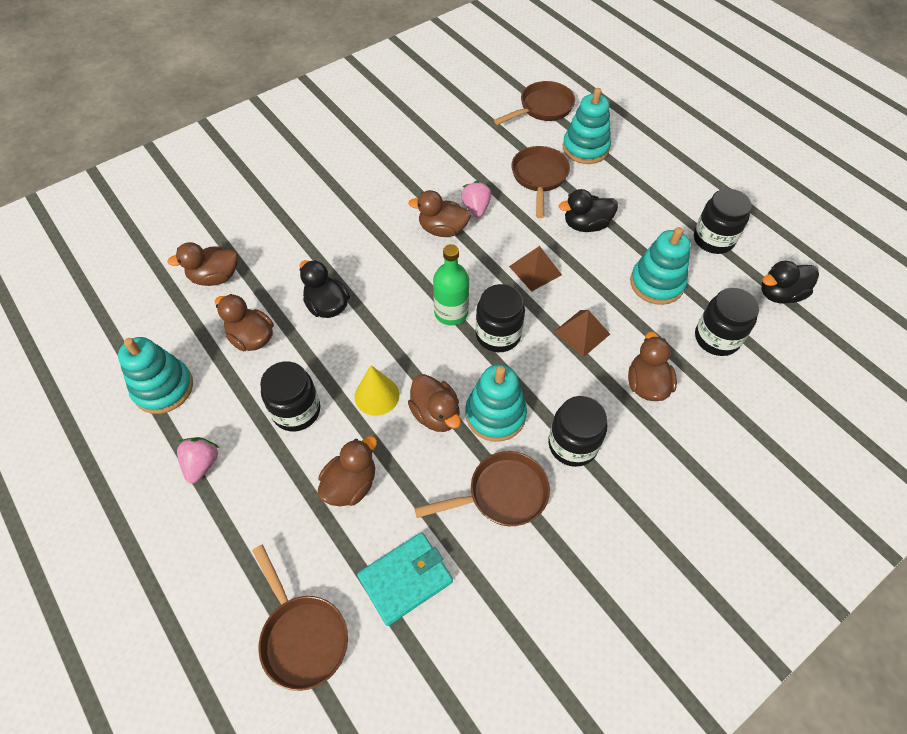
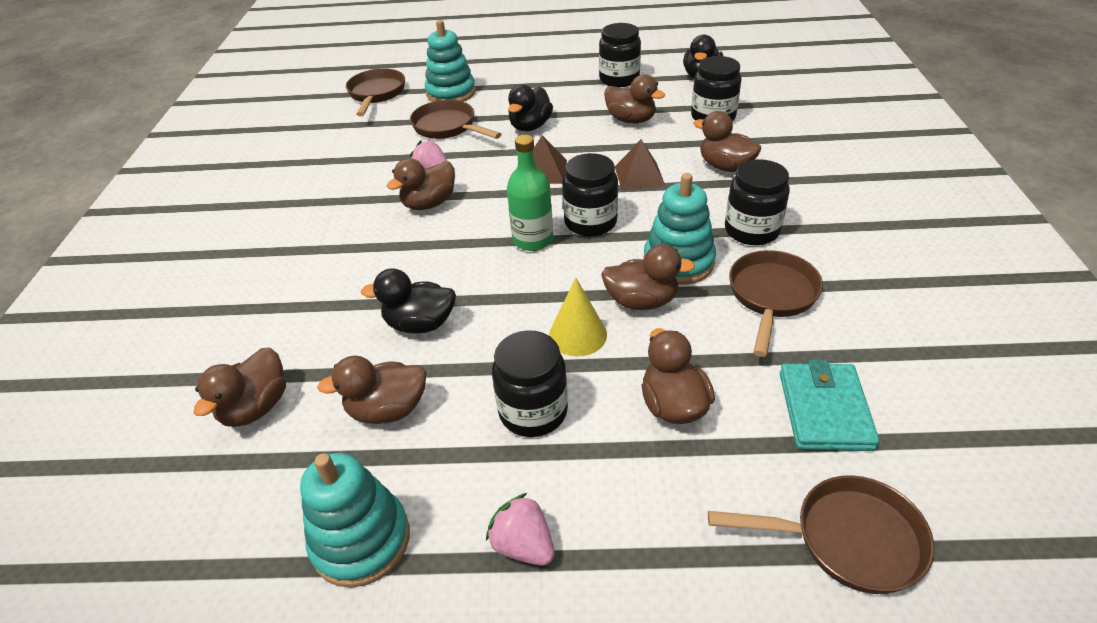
camera: 50 degrees left, 15 degrees down
turquoise stacking toy [630,227,691,305] -> brown duck [604,74,665,124]

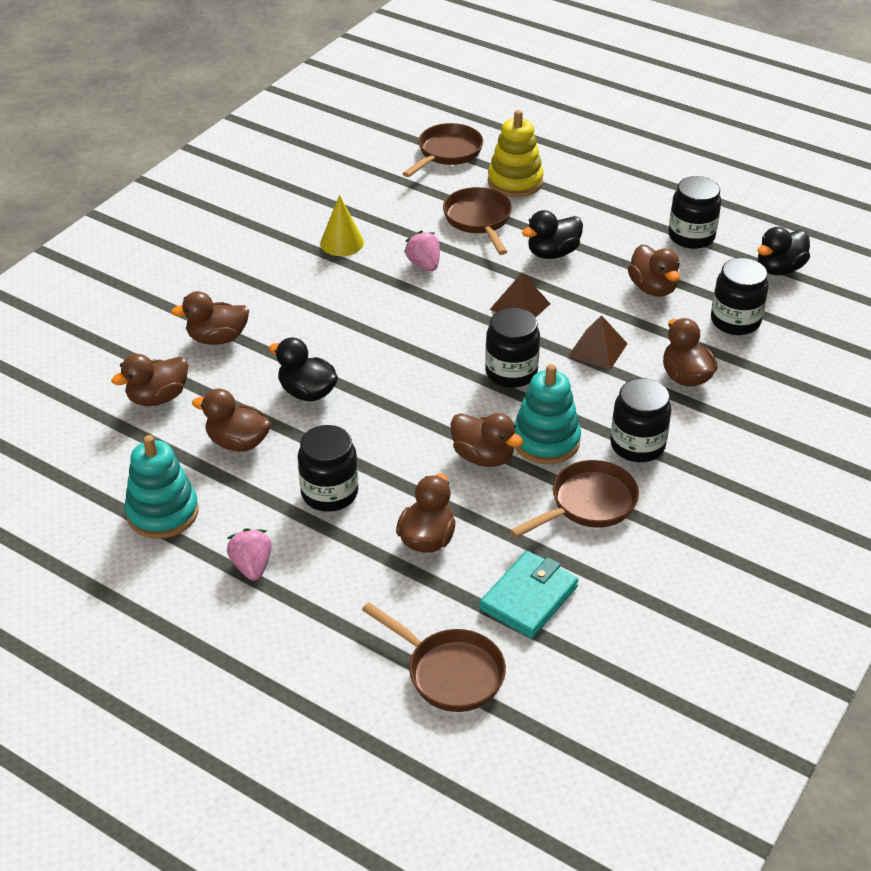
camera: 30 degrees right, 0 degrees up
brown duck [387,158,455,210] -> brown duck moved to [171,291,249,345]
turquoise stacking toy [425,20,476,102] -> yellow stacking toy [488,110,544,197]
green bottle [507,135,553,251] -> none
yellow cone [549,278,607,356] -> yellow cone moved to [320,195,364,256]

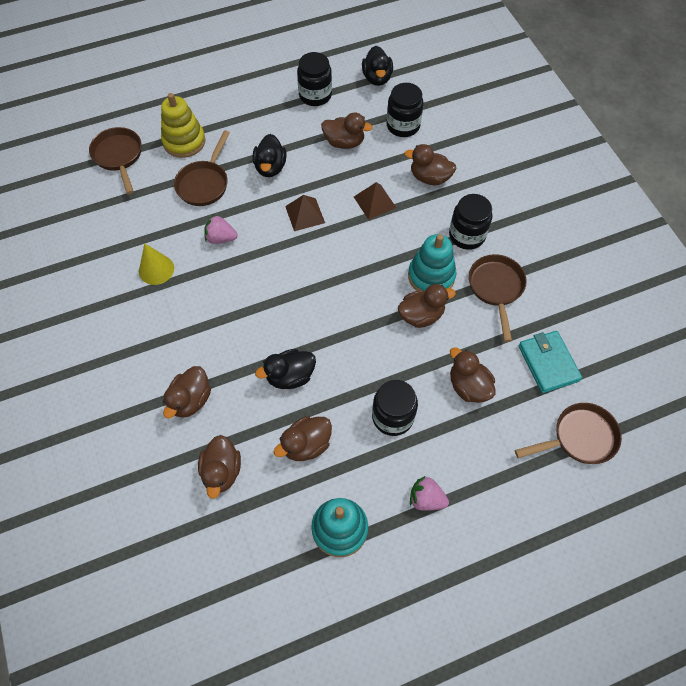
camera: 55 degrees left, 20 degrees up
brown pan [443,187,512,255] -> brown pan turned 90 degrees counterclockwise [174,130,230,206]
black jar [485,308,540,388] -> none

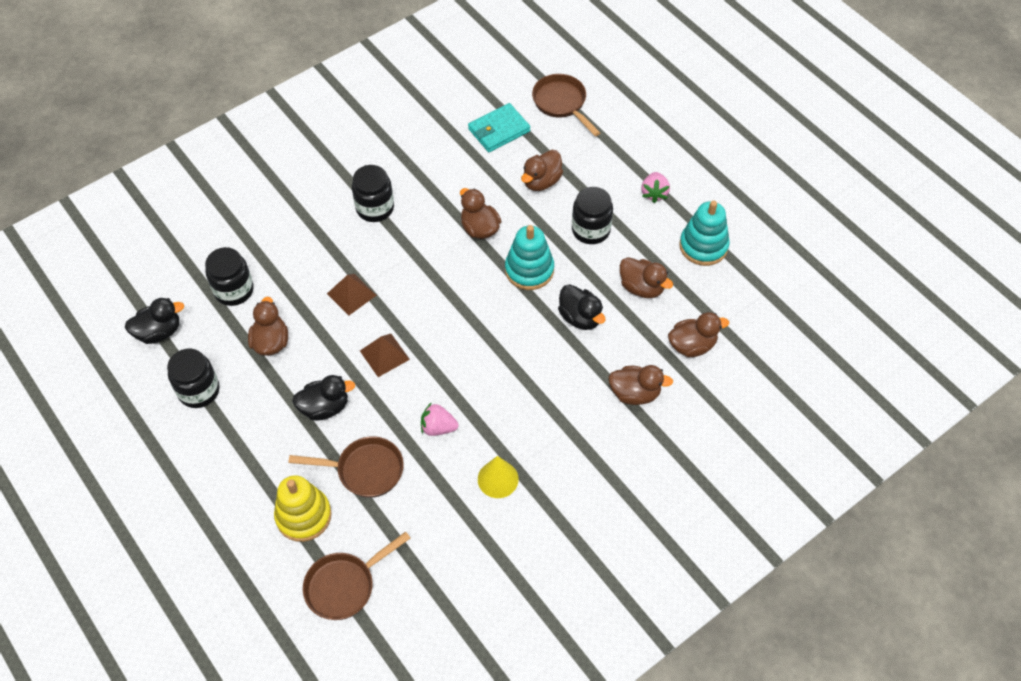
camera: 105 degrees left, 5 degrees down
pink strawberry [204,214,237,244] -> pink strawberry turned 105 degrees clockwise [421,402,459,436]
brown duck [404,144,457,185] -> none
turquoise stacking toy [408,234,456,291] -> turquoise stacking toy moved to [505,225,554,290]
brown pan [469,254,527,342] -> none

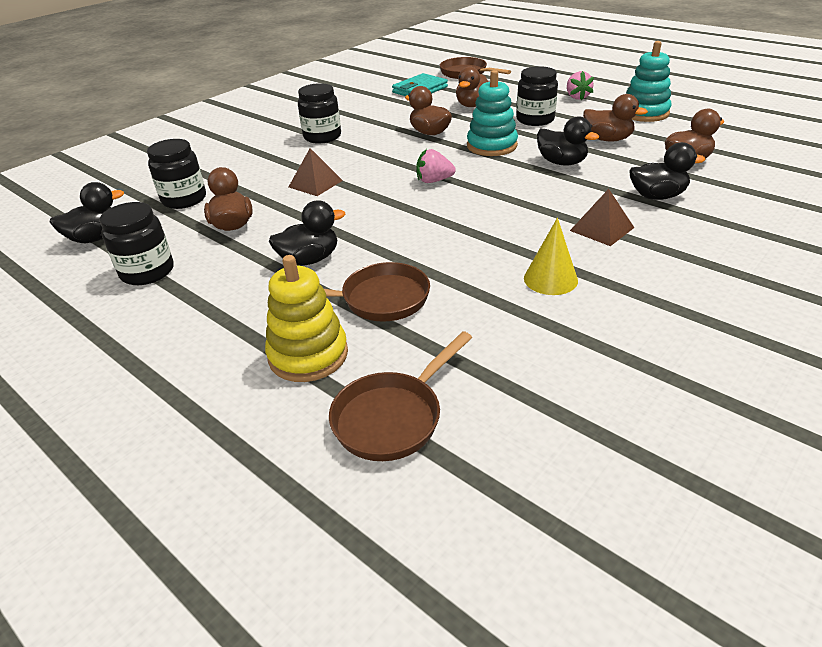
camera: 10 degrees left, 20 degrees down
brown pyramid [360,334,410,377] -> brown pyramid moved to [570,189,635,246]
pink strawberry [421,402,459,436] -> pink strawberry moved to [416,149,456,183]
brown duck [608,365,673,405] -> black duck [629,142,705,200]

